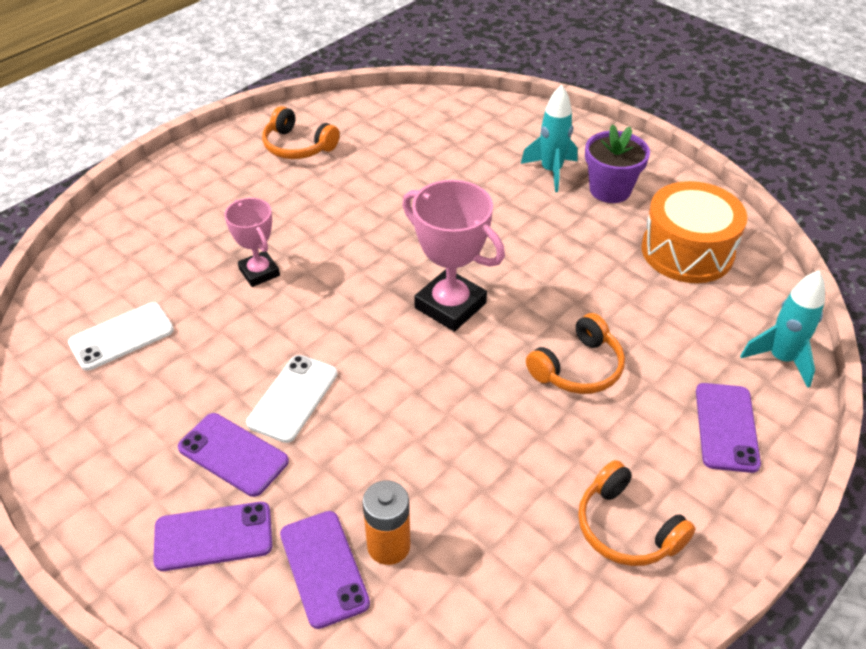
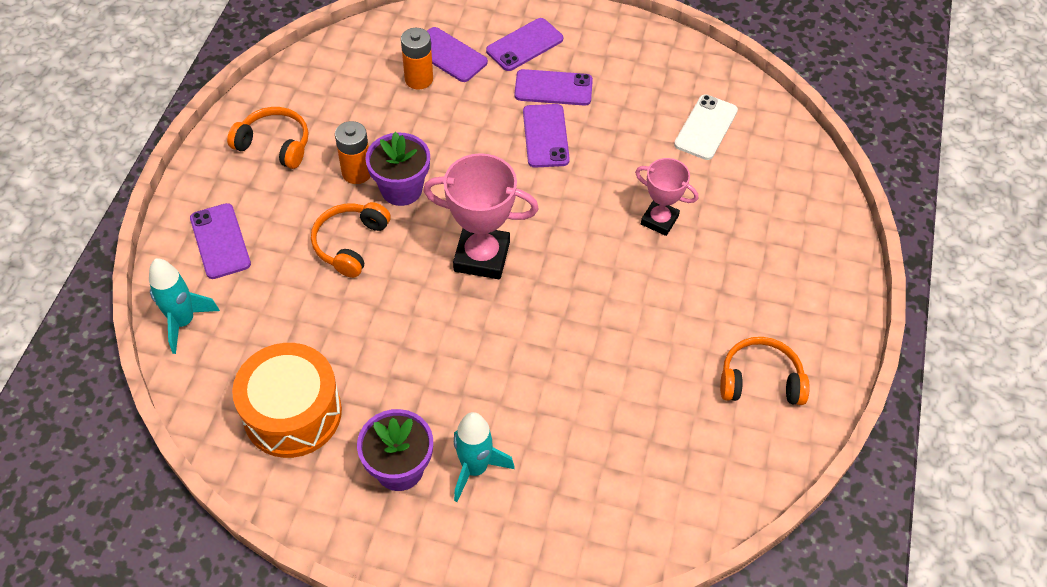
camera: 150 degrees right, 10 degrees up
white phone [246,355,337,443] -> purple phone [523,104,570,168]
none -> orange battery [335,121,371,184]
none -> purple flower pot [365,132,430,206]

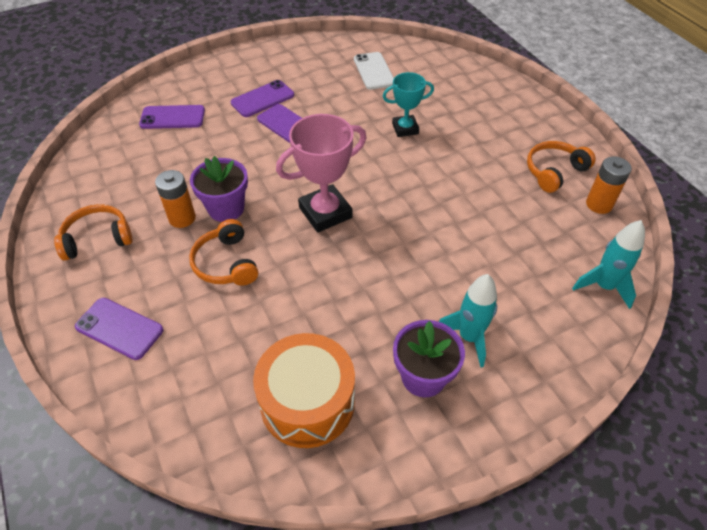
camera: 40 degrees left, 5 degrees down
turquoise rocket [149,258,220,354] -> turquoise rocket moved to [572,220,645,309]
orange battery [401,28,433,89] -> orange battery moved to [586,156,632,214]
purple phone [486,18,563,71] -> none
pink trophy [635,158,698,236] -> turquoise trophy [383,72,434,137]

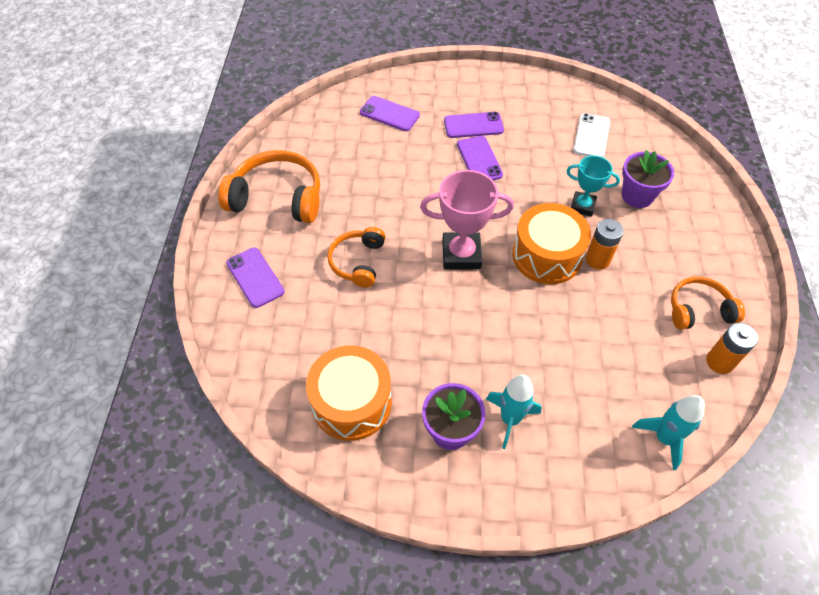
camera: 30 degrees right, 5 degrees up
orange headphones [54,204,133,261] -> orange headphones [218,150,320,223], size x1.62
orange battery [155,170,196,228] -> orange battery moved to [586,219,624,270]
purple flower pot [190,156,248,222] -> purple flower pot moved to [622,150,674,208]
none -> orange drum [512,203,591,284]

